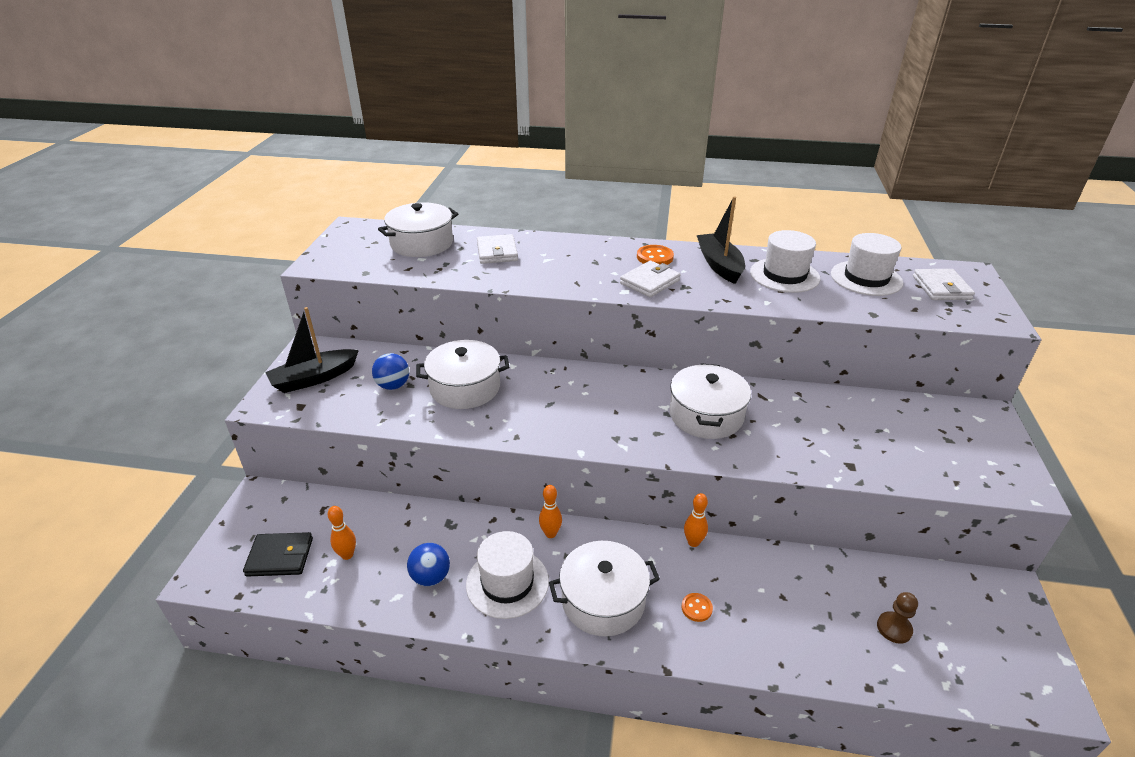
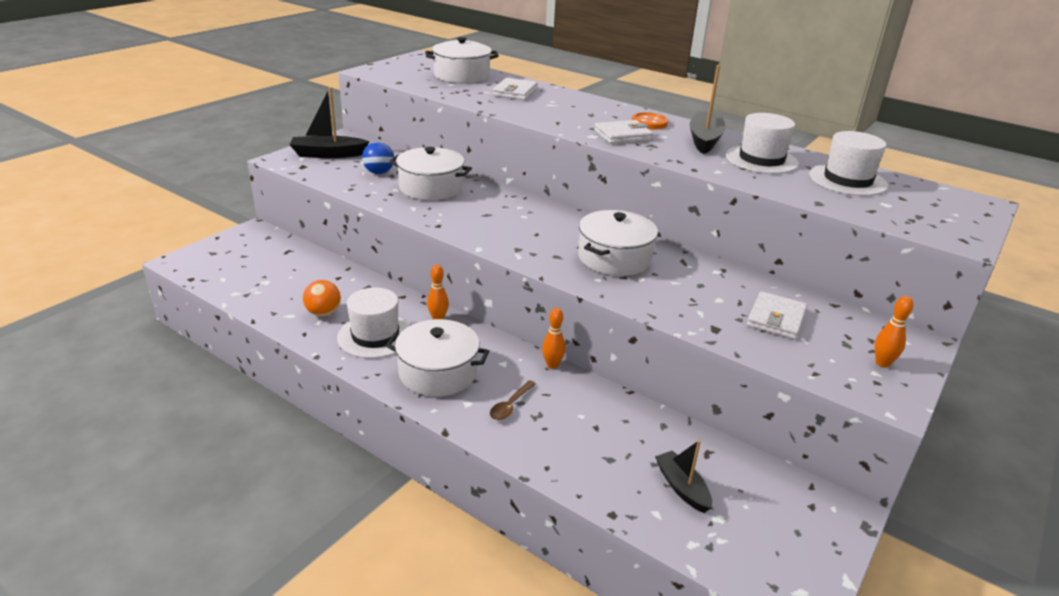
camera: 25 degrees right, 5 degrees down
black wallet [243,532,313,577] -> none
orange bowling pin [328,506,356,560] -> orange bowling pin moved to [875,296,914,368]
blue ball [407,543,450,586] -> orange ball [303,280,341,317]
orange button [681,593,713,622] -> brown spoon [490,380,536,420]
brown pawn [877,592,918,644] -> black boat [655,440,712,513]
white wallet [913,269,975,300] -> white wallet moved to [747,291,807,339]

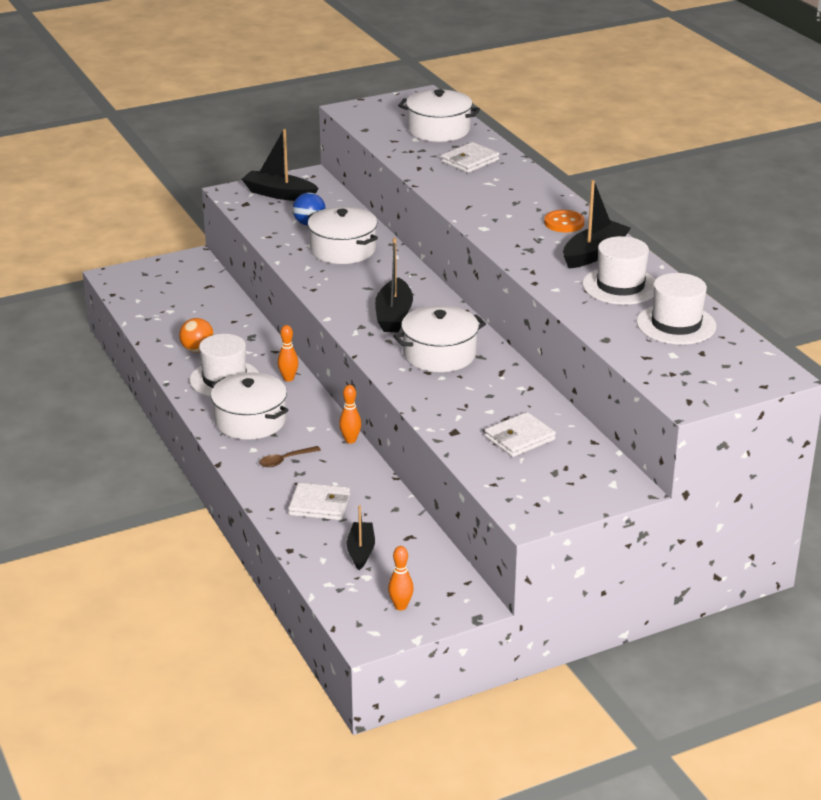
camera: 30 degrees right, 0 degrees up
white wallet [595,120,653,144] -> white wallet moved to [288,483,350,520]
orange bowling pin [875,296,914,368] -> orange bowling pin moved to [388,546,414,610]
none -> black boat [375,238,413,333]

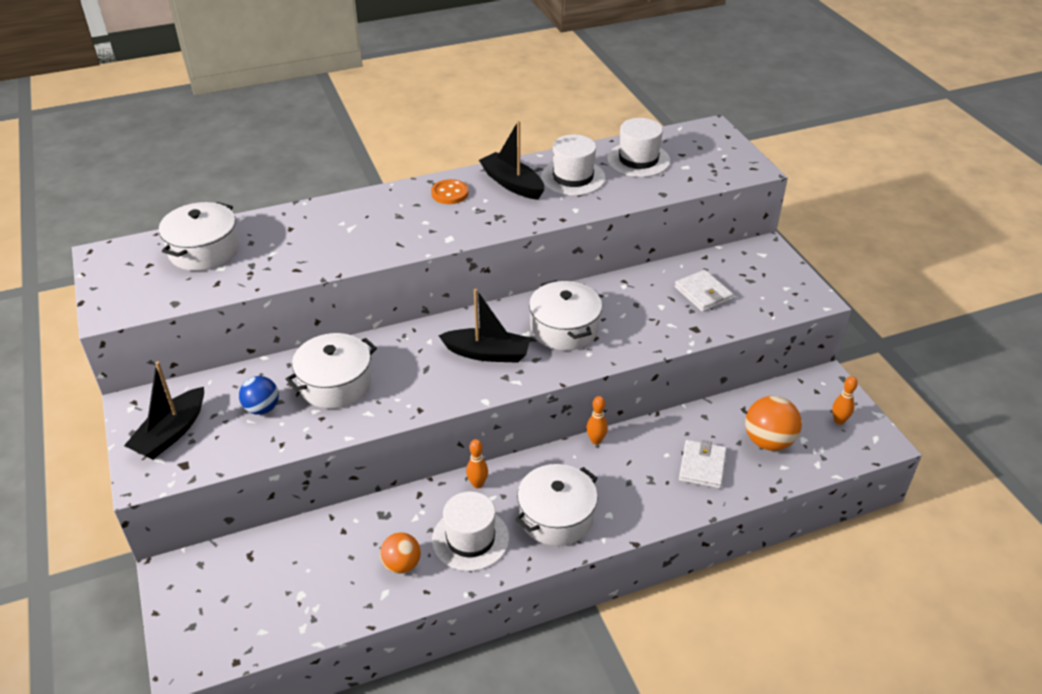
camera: 85 degrees left, 10 degrees up
brown spoon [259,446,321,467] -> none
black boat [347,505,375,570] -> orange ball [745,396,802,451]
white wallet [441,142,499,173] -> none

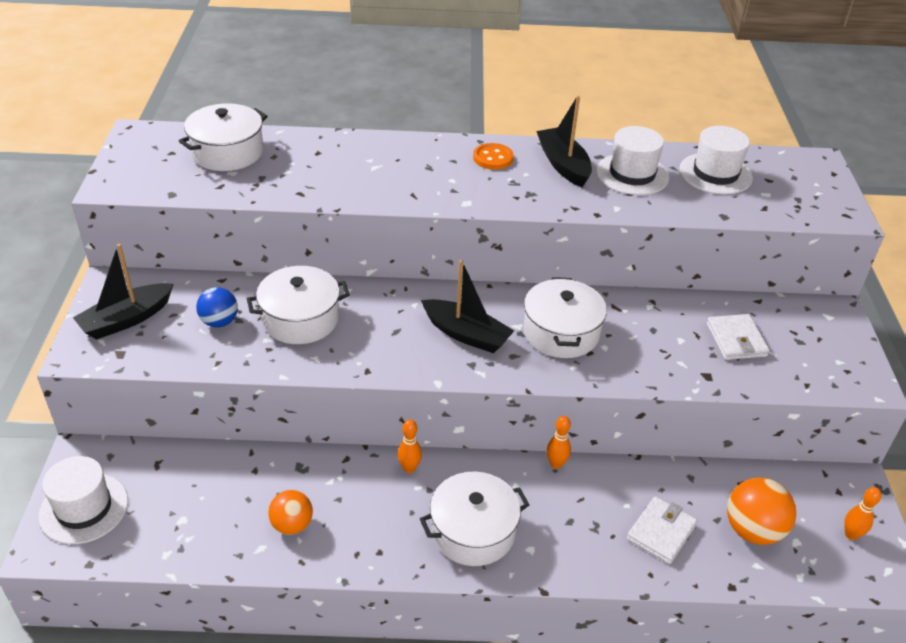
camera: 20 degrees right, 0 degrees up
white hat [432,491,509,571] -> white hat moved to [38,456,128,544]

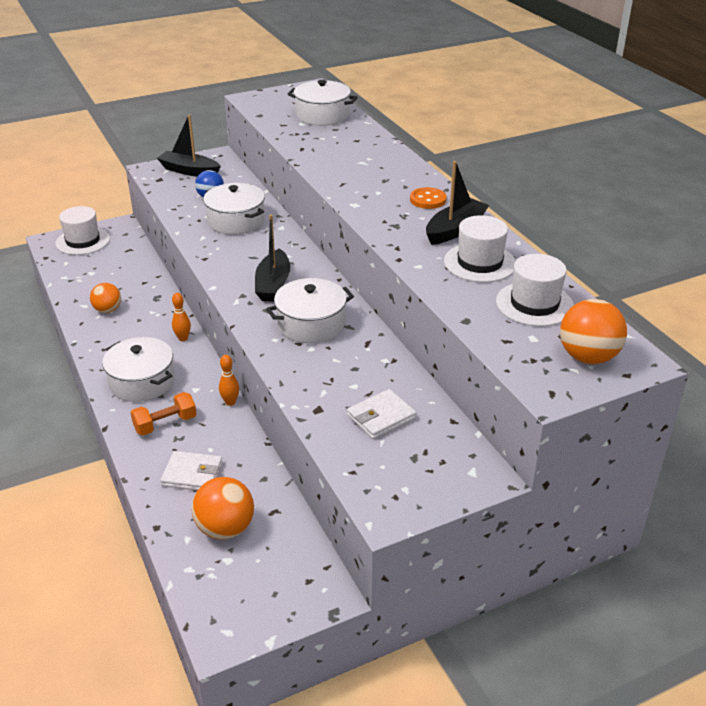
camera: 65 degrees right, 5 degrees down
orange bowling pin [844,487,881,540] -> none
none -> orange dumbbell [130,392,197,435]
none -> orange ball [560,299,627,364]

